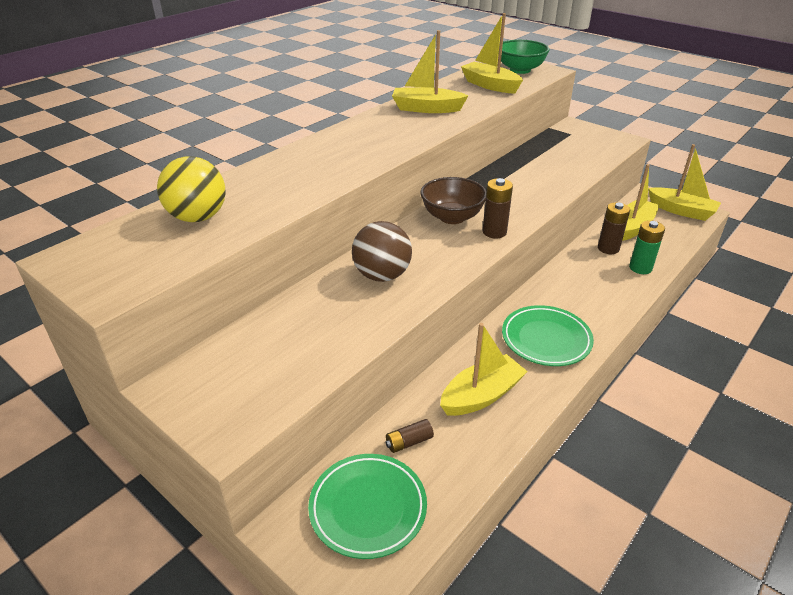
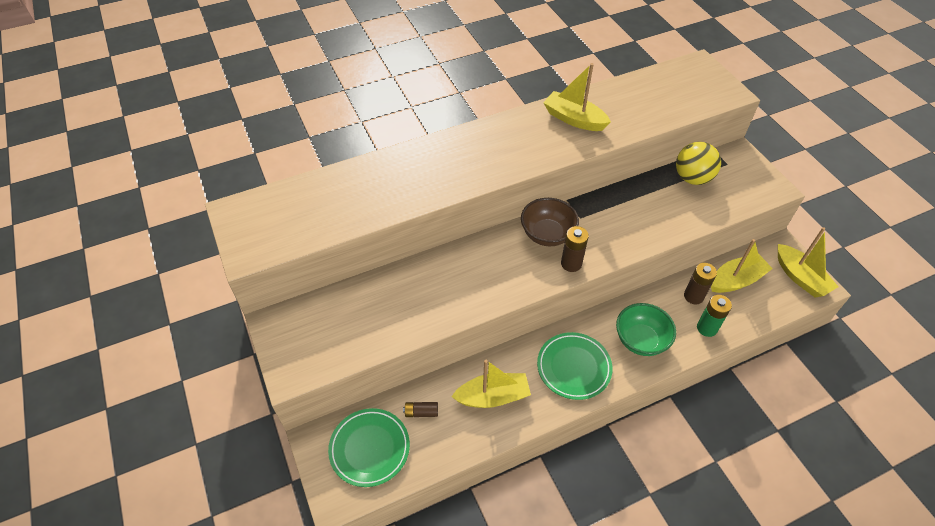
camera: 25 degrees right, 15 degrees up
yellow ball [157,156,226,222] -> yellow ball moved to [676,142,721,185]
brown ball [352,221,412,282] -> none
yellow boat [461,13,523,94] -> none
green bowl [499,40,550,74] -> green bowl moved to [616,303,676,356]

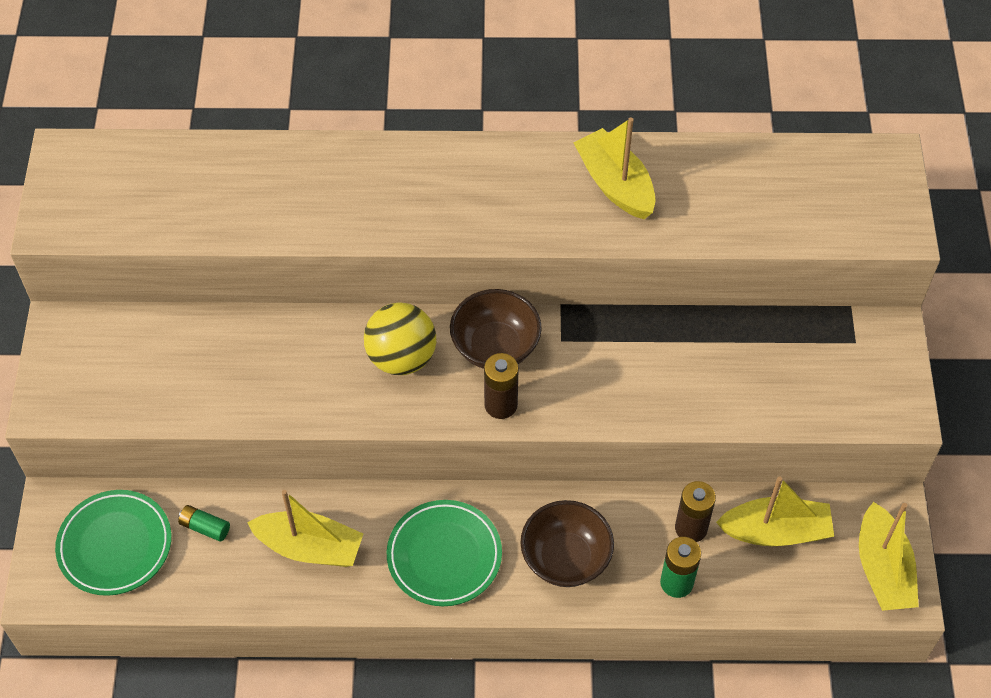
camera: 25 degrees right, 5 degrees up
brown battery [403,402,438,417] -> green battery [178,505,230,542]
green bowl [616,303,676,356] -> brown bowl [520,500,614,587]
yellow ball [676,142,721,185] -> yellow ball moved to [364,302,436,375]

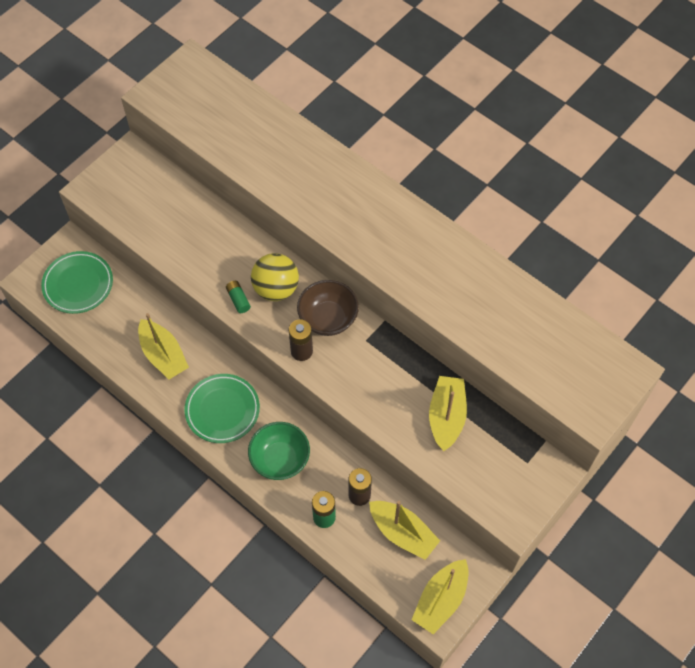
camera: 40 degrees right, 5 degrees up
green battery [178,505,230,542] -> green battery moved to [226,281,251,313]
brown bowl [520,500,614,587] -> green bowl [248,422,310,480]
yellow boat [573,117,655,219] -> yellow boat moved to [429,376,467,451]

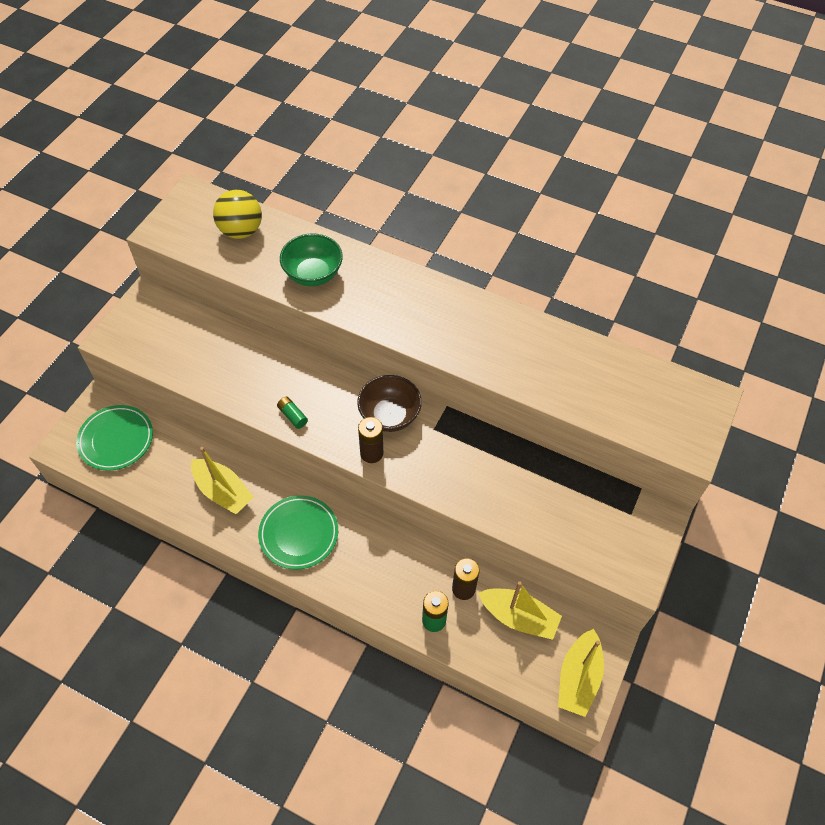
camera: 15 degrees left, 5 degrees down
green bowl [248,422,310,480] -> green bowl moved to [280,233,343,286]
yellow ball [251,253,299,301] -> yellow ball moved to [213,190,262,239]
yellow boat [429,376,467,451] -> none

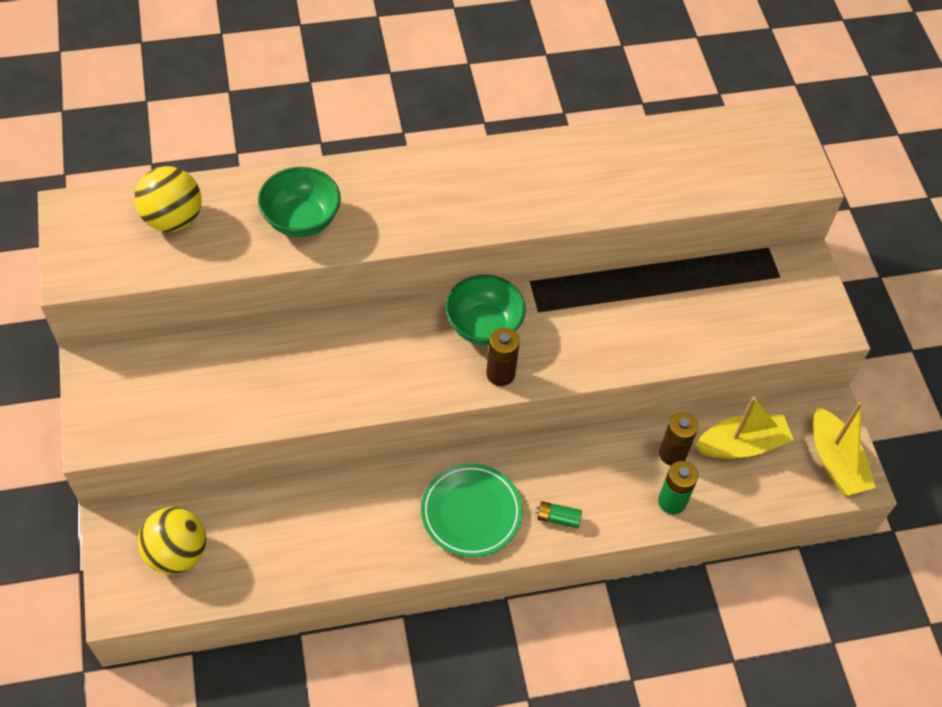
camera: 40 degrees left, 0 degrees up
green plate [76,405,153,471] -> yellow ball [138,507,206,574]
yellow boat [191,447,254,514] -> none
green battery [277,397,308,429] -> green battery moved to [536,501,582,529]
brown bowl [357,375,422,432] -> green bowl [445,275,526,345]

